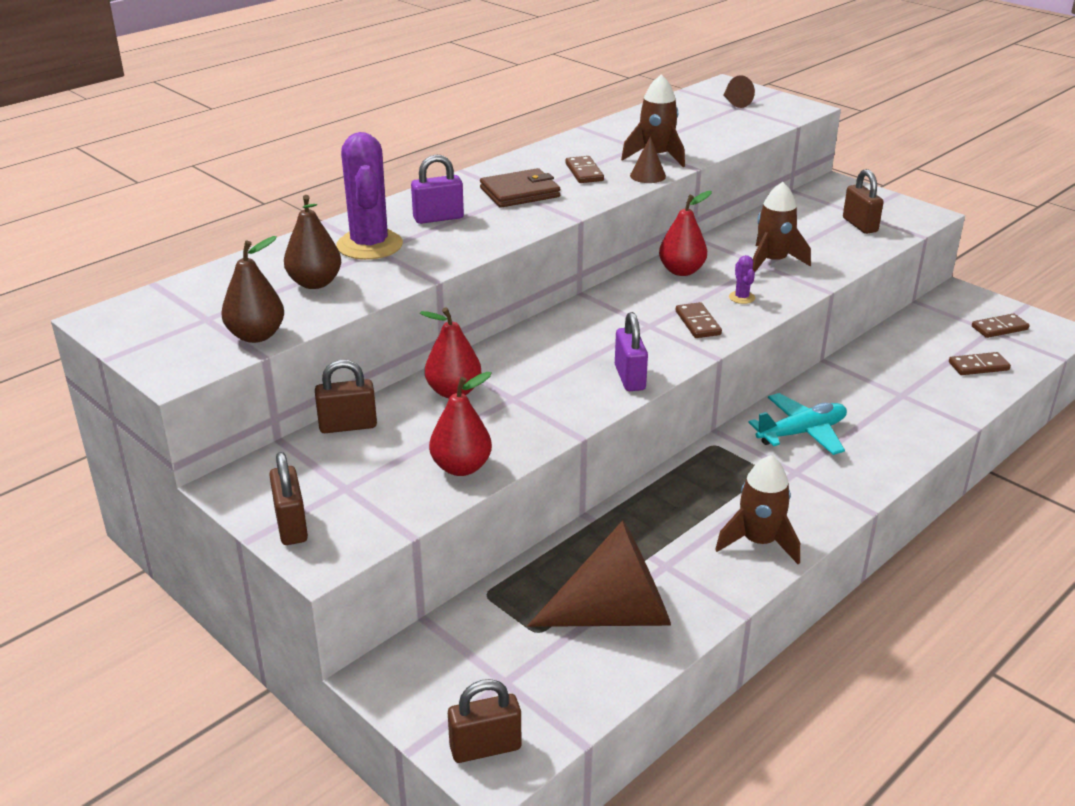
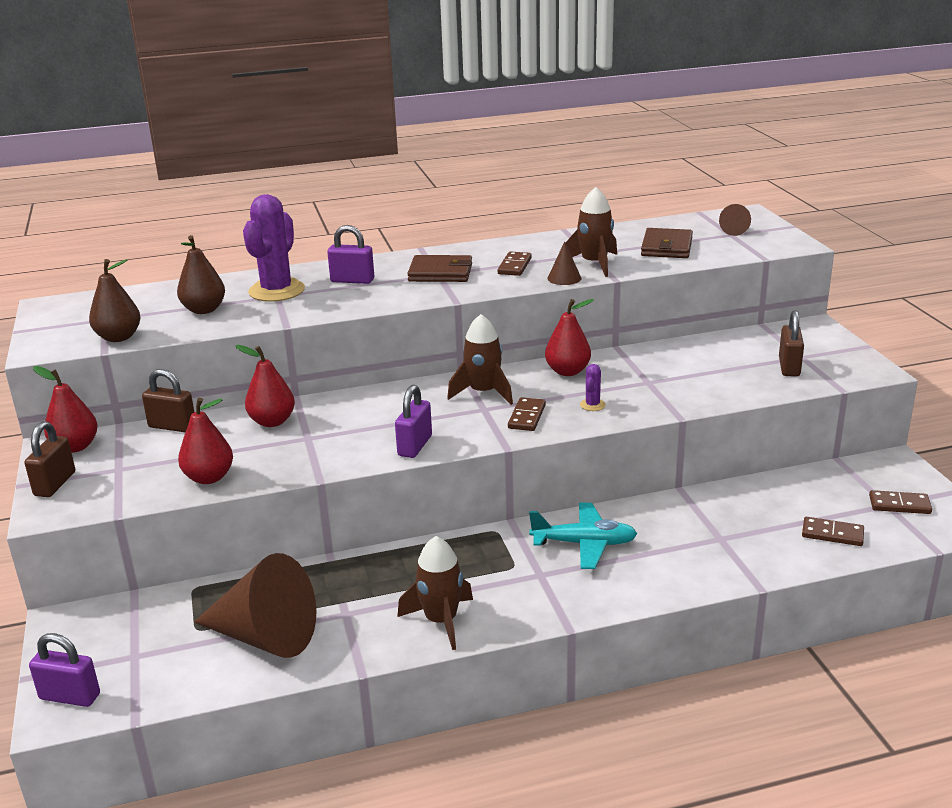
camera: 30 degrees right, 5 degrees down
brown padlock [448,679,521,763] -> purple padlock [29,633,100,707]
brown rocket [753,182,811,272] -> brown rocket moved to [447,314,513,405]
none -> red pear [33,366,98,453]
none -> brown wallet [641,228,693,258]

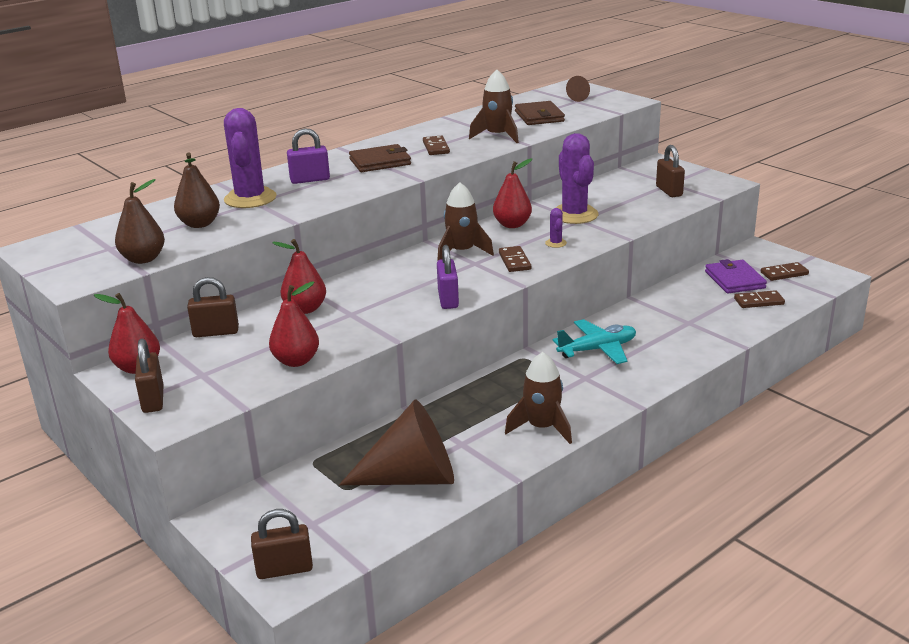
camera: 25 degrees left, 0 degrees up
purple padlock [29,633,100,707] -> brown padlock [251,509,313,579]
brown cone [548,241,581,285] -> none
none -> purple cactus [556,133,598,224]
none -> purple wallet [705,259,767,293]

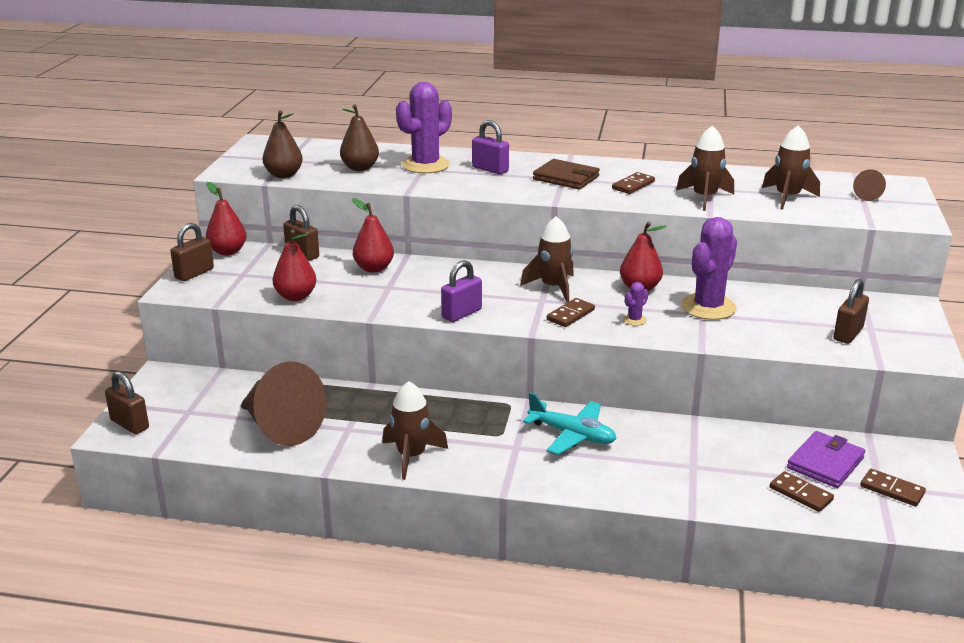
camera: 50 degrees right, 0 degrees up
brown wallet [515,101,565,125] -> brown rocket [762,125,820,210]

